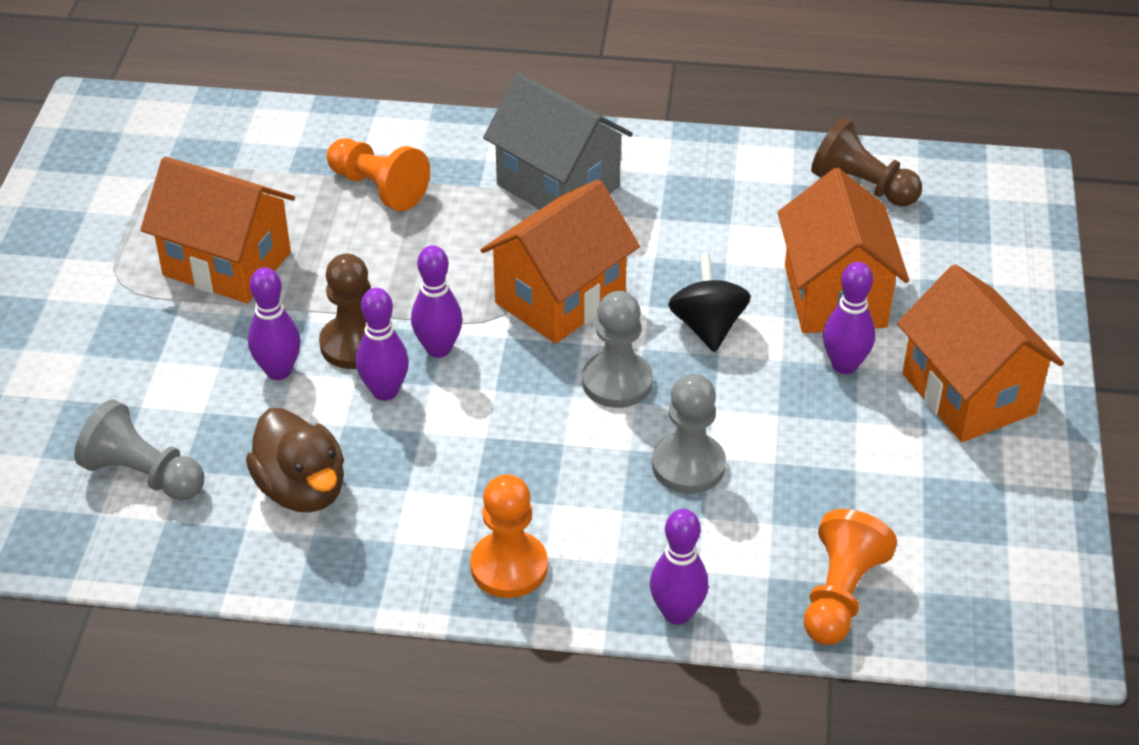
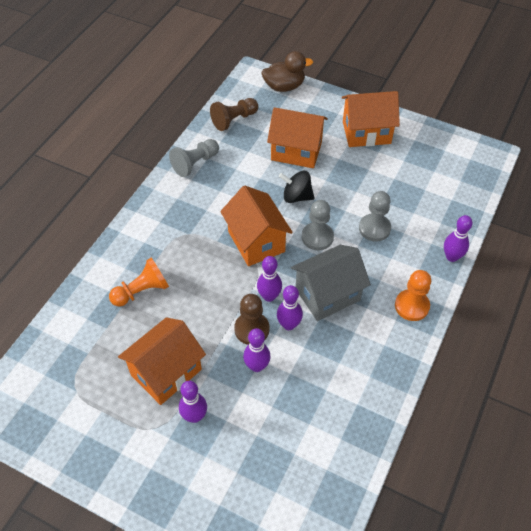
camera: 70 degrees left, 10 degrees up
grey pawn [74,399,204,501] -> grey pawn moved to [169,139,219,177]
brown duck [246,408,344,513] -> brown duck moved to [261,51,313,92]
grey house [483,73,633,209] -> grey house moved to [291,245,371,321]
orange pawn [804,509,897,645] -> none
purple bowling pin [823,262,875,374] -> purple bowling pin moved to [179,381,207,423]

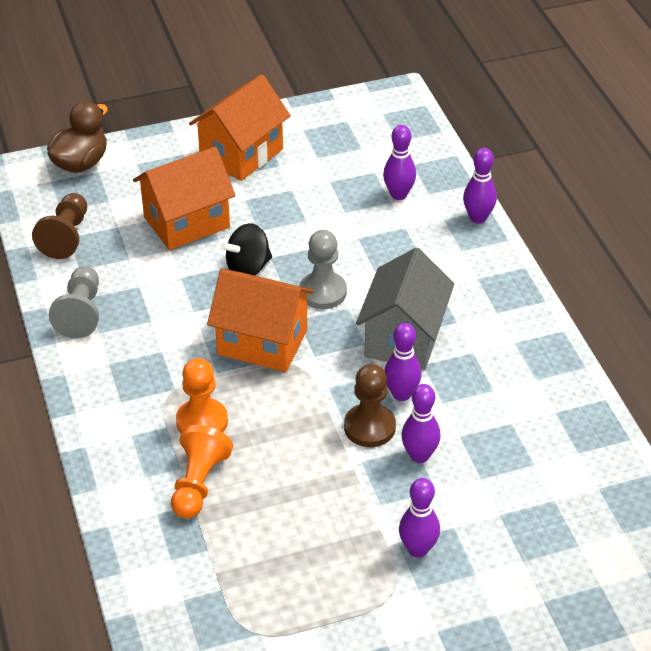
camera: 45 degrees left, 10 degrees down
orange house [118,317,206,405] -> none
purple bowling pin [257,256,282,302] -> purple bowling pin moved to [383,125,416,200]
grey pawn [359,191,391,242] -> none
orange pawn [395,270,431,321] -> orange pawn moved to [176,358,228,433]

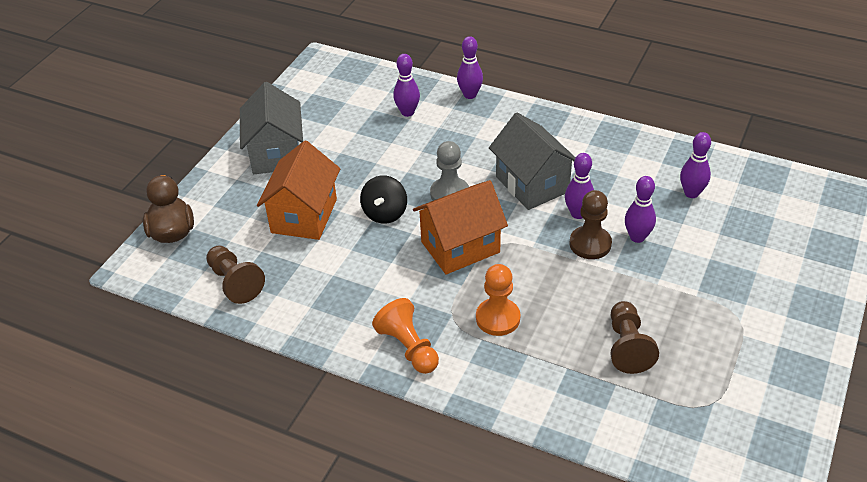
camera: 45 degrees left, 0 degrees up
grey pawn [49,266,99,338] -> none
orange pawn [171,425,233,518] -> orange pawn moved to [372,298,439,374]
orange house [189,74,291,181] -> grey house [240,82,303,174]
purple bowling pin [399,478,440,558] -> purple bowling pin moved to [680,132,711,198]
none -> brown pawn [610,301,659,374]

